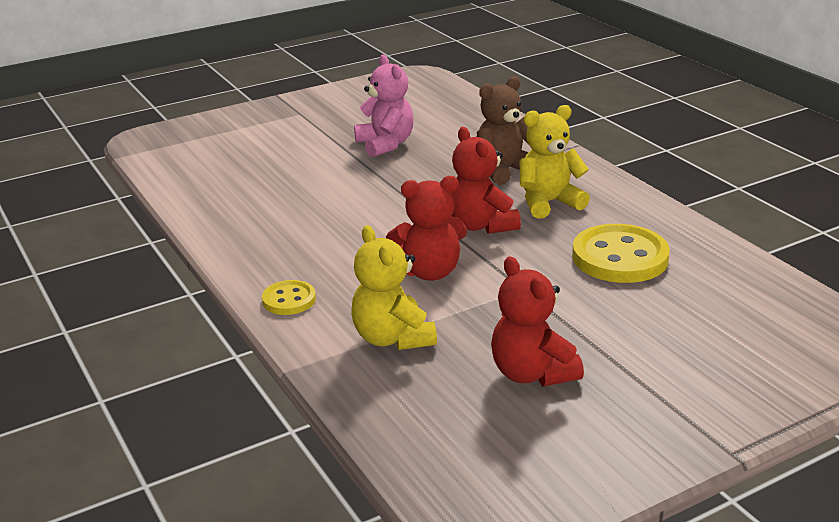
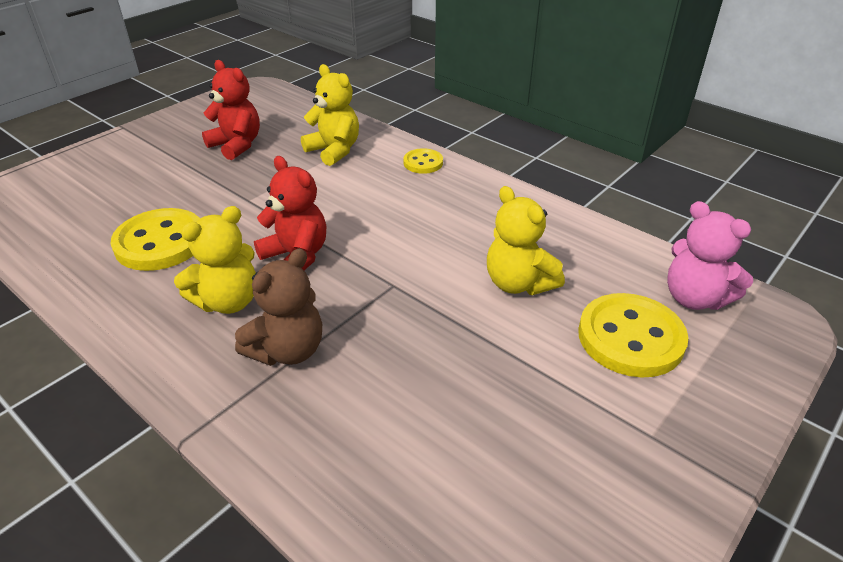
camera: 160 degrees right, 10 degrees up
pink teddy bear [354,55,414,157] -> pink teddy bear moved to [667,201,753,310]
red teddy bear [386,176,467,281] -> none
none -> yellow teddy bear [487,186,565,295]
none -> yellow button [578,293,688,378]

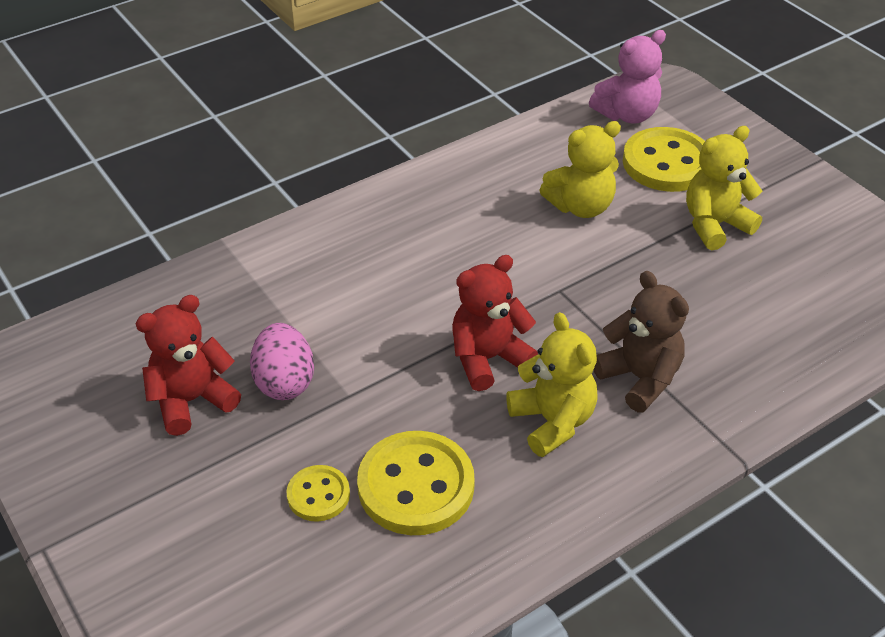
camera: 75 degrees left, 5 degrees up
yellow teddy bear [301,64,359,166] -> yellow teddy bear moved to [686,126,762,250]
yellow button [403,148,443,174] -> yellow button moved to [287,465,350,522]
none -> pink egg [250,323,314,400]

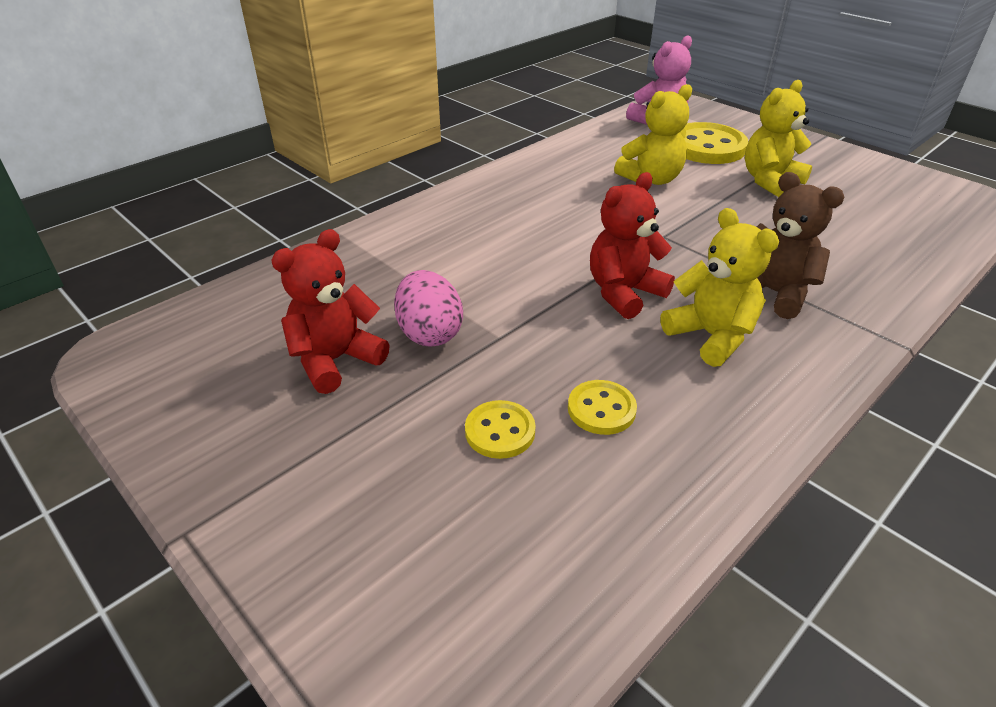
camera: 10 degrees left, 5 degrees down
yellow button [357,431,475,535] -> yellow button [568,380,637,435], size x0.53

